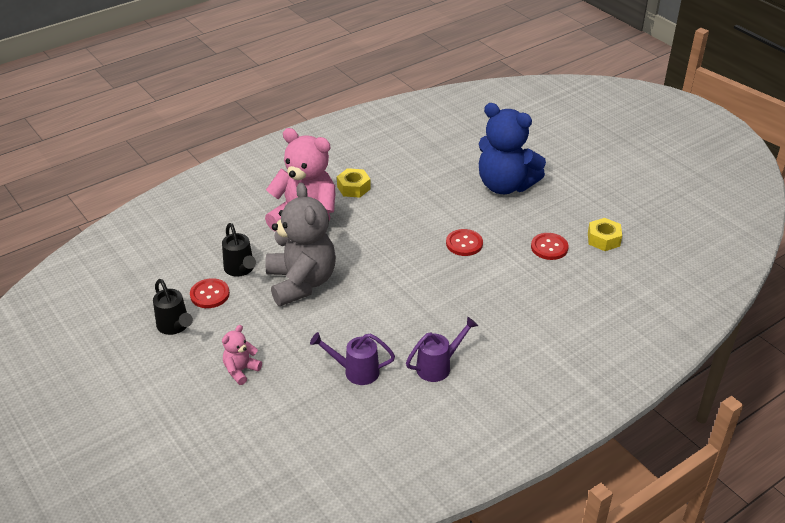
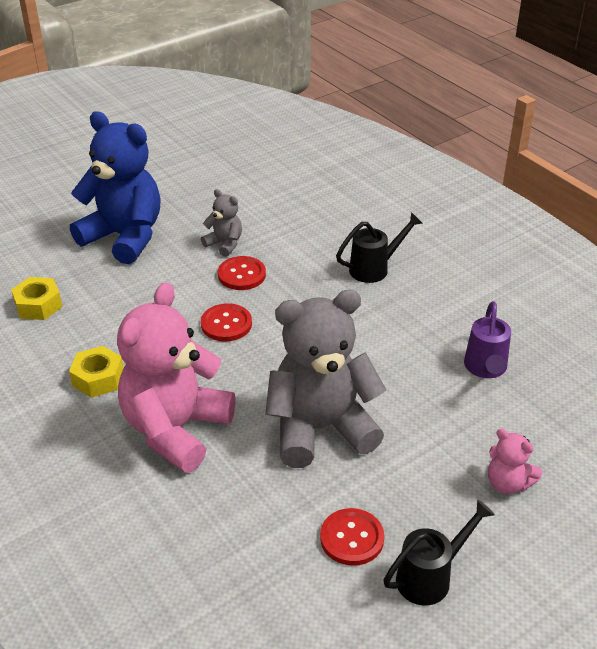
camera: 90 degrees left, 0 degrees up
black watering can [222,223,256,277] -> black watering can moved to [336,212,422,283]
purple watering can [406,317,478,382] -> none
blue teddy bear [479,103,546,194] -> blue teddy bear turned 90 degrees counterclockwise [70,111,161,264]
red button [531,233,569,260] -> red button moved to [201,303,252,342]
yellow nut [588,218,622,251] -> yellow nut moved to [11,277,62,320]
none -> grey teddy bear [201,189,242,257]

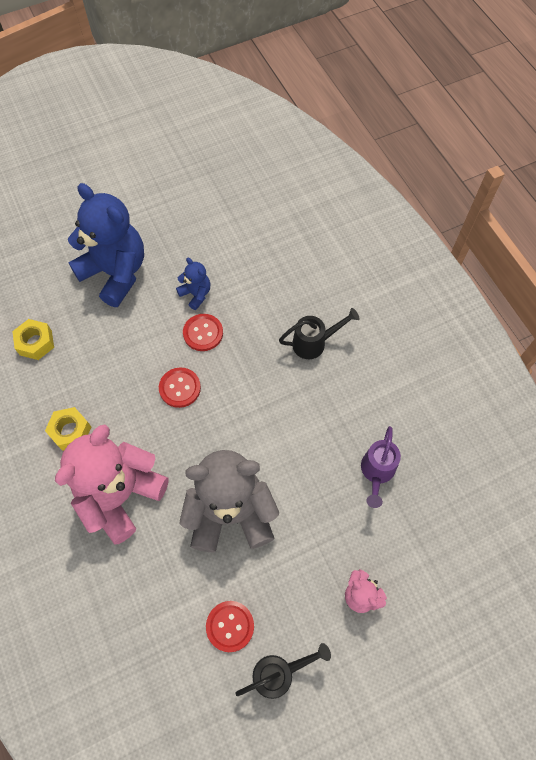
camera: 10 degrees right, 25 degrees up
grey teddy bear [201,189,242,257] -> blue teddy bear [176,258,210,310]

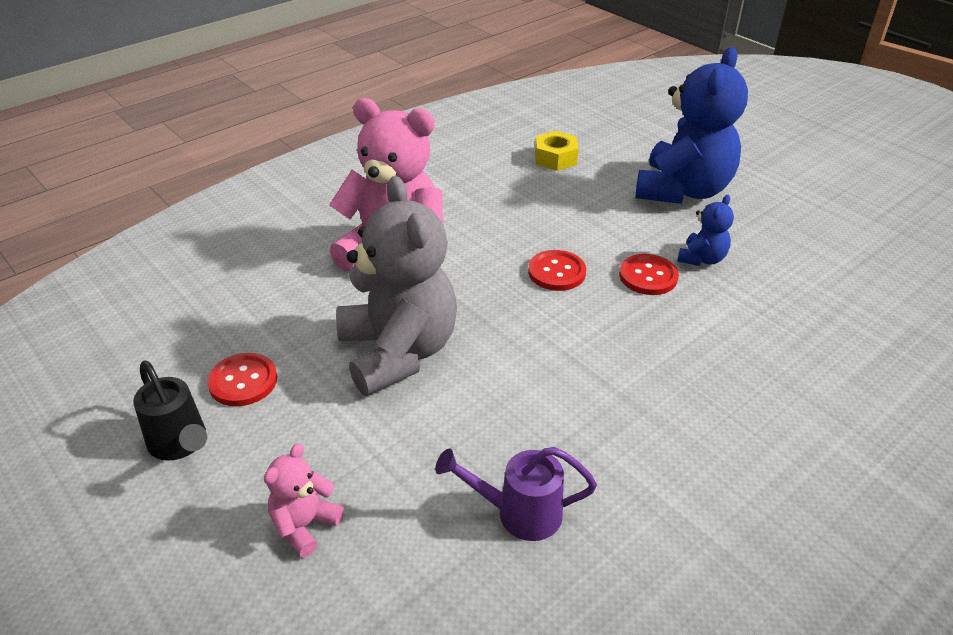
camera: 75 degrees right, 25 degrees down
yellow nut [45,407,91,451] -> none
black watering can [279,308,360,359] -> none

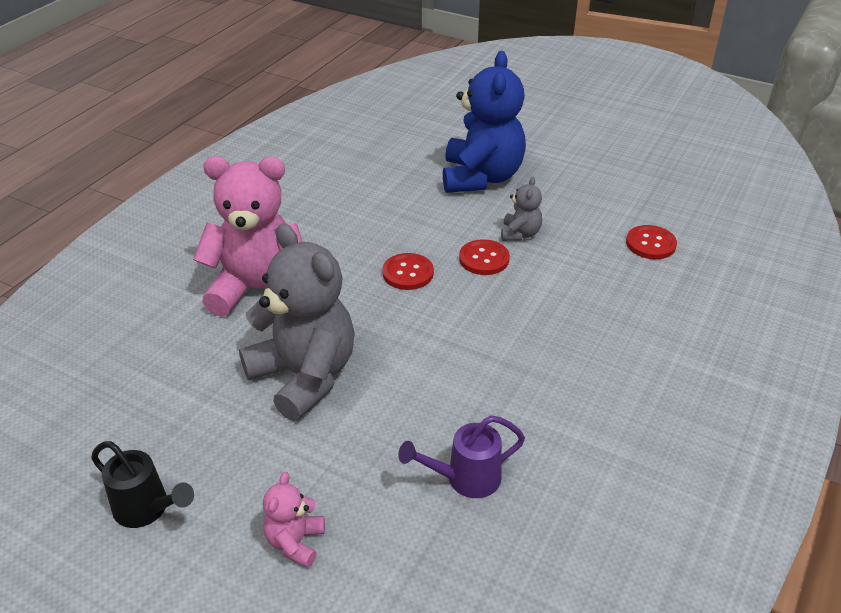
camera: 20 degrees left, 0 degrees up
red button [207,353,277,406] -> red button moved to [626,225,677,259]
yellow nut [535,131,579,171] -> none
blue teddy bear [677,195,734,266] -> grey teddy bear [501,177,542,241]

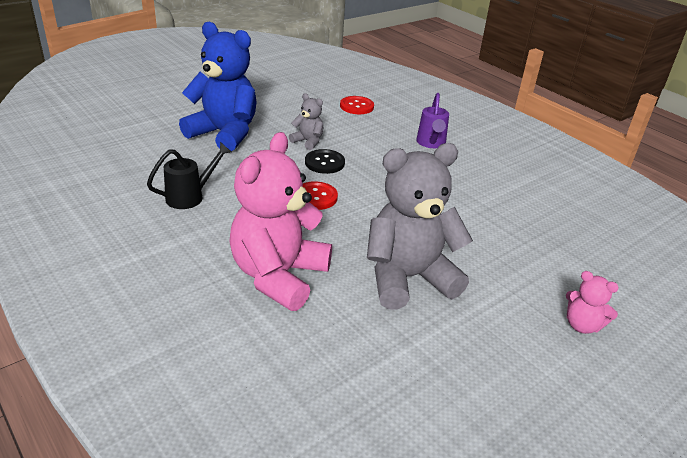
camera: 70 degrees left, 5 degrees down
black watering can [91,441,194,528] -> black watering can moved to [147,142,231,209]
purple watering can [398,415,525,498] -> purple watering can moved to [416,93,449,148]
red button [459,239,510,275] -> black button [305,149,345,174]

